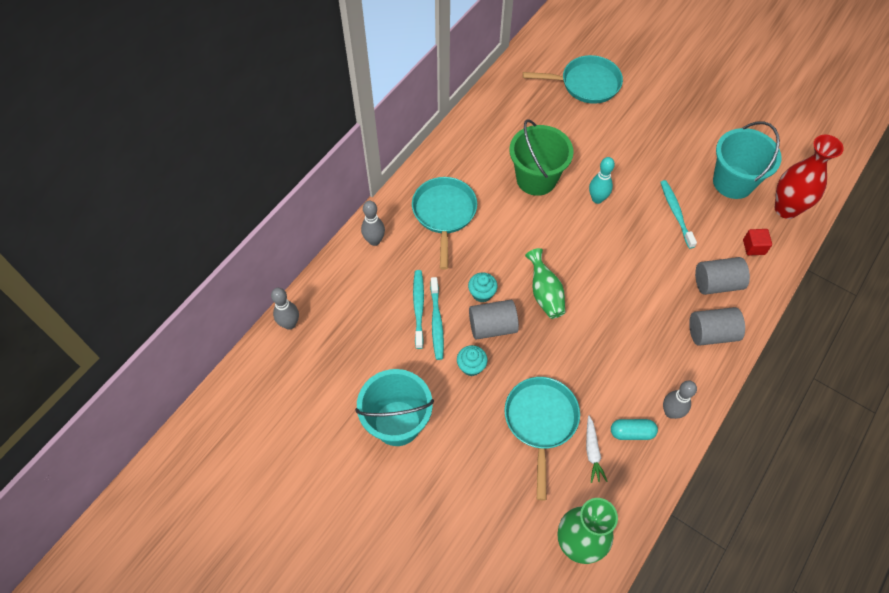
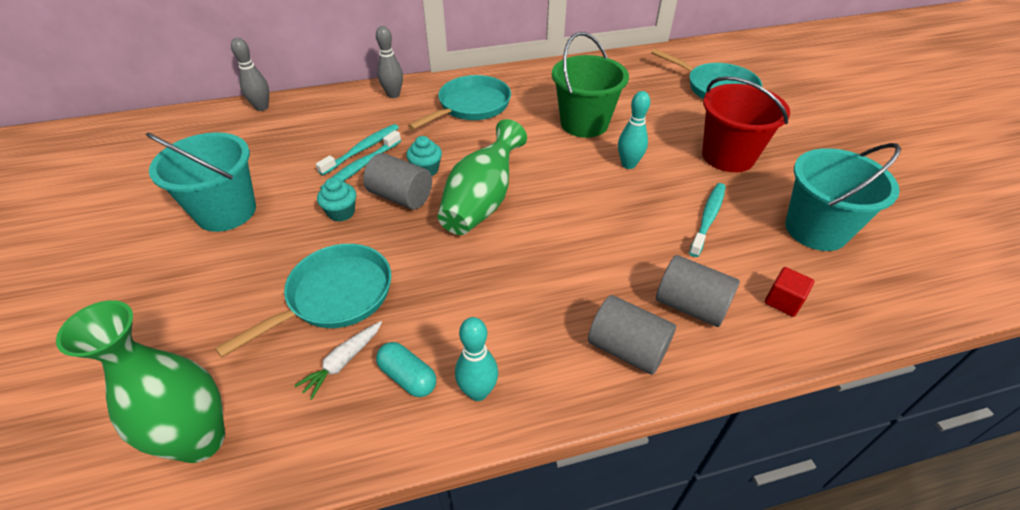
camera: 40 degrees right, 15 degrees down
green vase [525,248,565,319] -> green vase [438,119,527,235], size x1.50
grey bowling pin [663,380,697,419] -> turquoise bowling pin [455,317,498,401]
red vase [775,135,844,219] -> none
none -> red bucket [702,76,790,172]

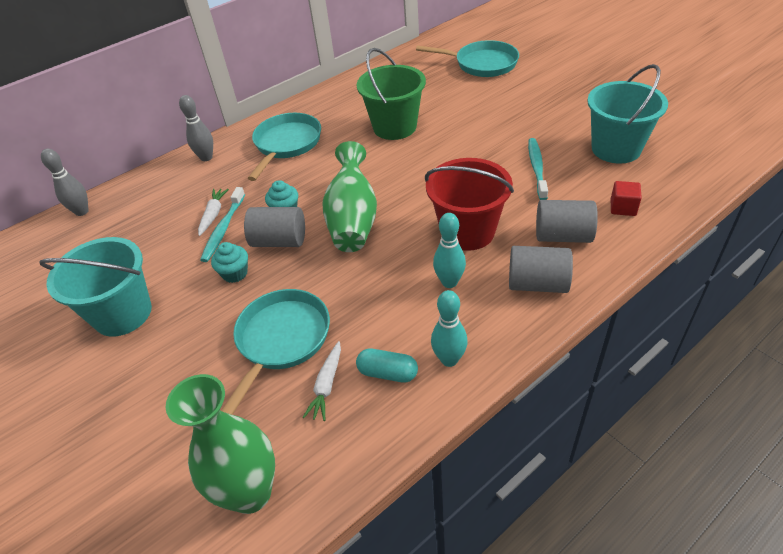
camera: 20 degrees left, 0 degrees up
turquoise toothbrush [316,124,399,175] -> white carrot [198,189,229,236]
turquoise bowling pin [618,91,650,169] -> turquoise bowling pin moved to [433,213,466,288]
red bucket [702,76,790,172] -> red bucket moved to [425,158,514,251]

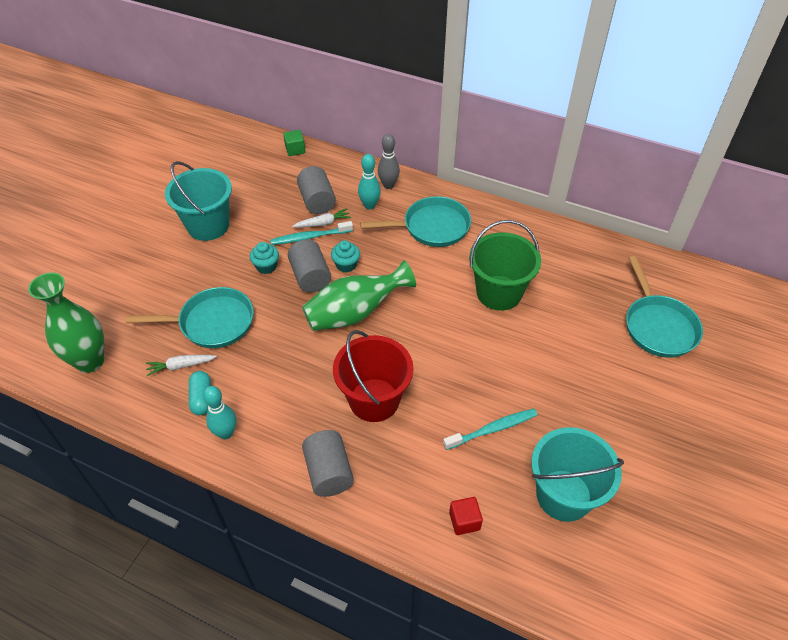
camera: 60 degrees right, 5 degrees up
grey bowling pin [41,149,89,216] -> green cube [283,130,305,156]
turquoise bowling pin [433,213,466,288] -> turquoise bowling pin moved to [358,154,381,209]
grey cylinder [536,200,598,243] -> grey cylinder moved to [297,166,336,214]

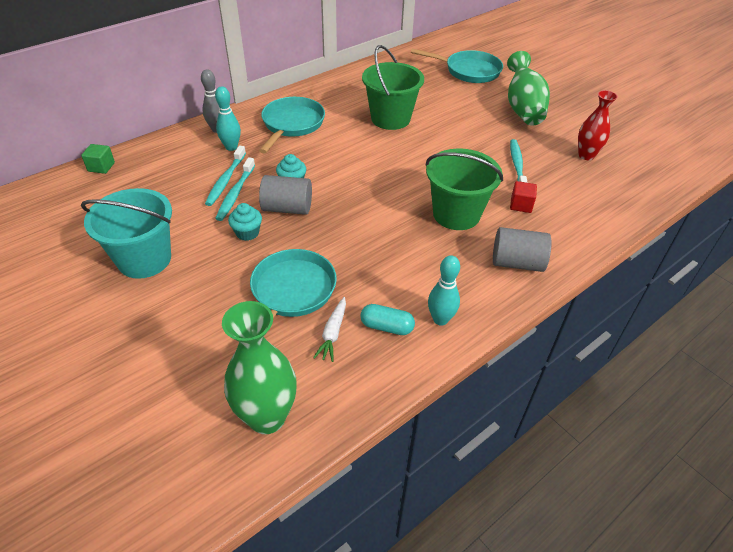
camera: 65 degrees left, 5 degrees down
white carrot [292,209,351,228] -> turquoise toothbrush [205,145,246,206]
grey cylinder [297,166,336,214] -> none
green vase [302,260,416,331] -> green vase moved to [507,51,550,126]
red bucket [333,330,413,422] -> green bucket [426,148,503,230]
red cube [449,497,483,535] -> red cube moved to [510,181,537,213]
turquoise bucket [531,427,624,522] -> red vase [578,90,618,160]

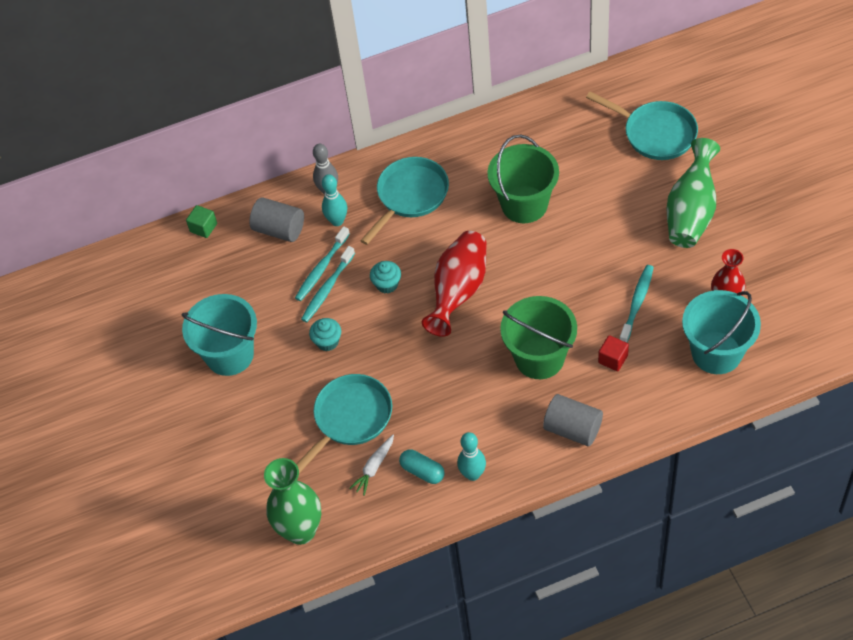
camera: 25 degrees right, 10 degrees up
grey cylinder [259,175,312,215] -> grey cylinder moved to [249,198,304,242]
none -> red vase [422,231,487,337]
none -> turquoise bucket [682,290,761,374]

